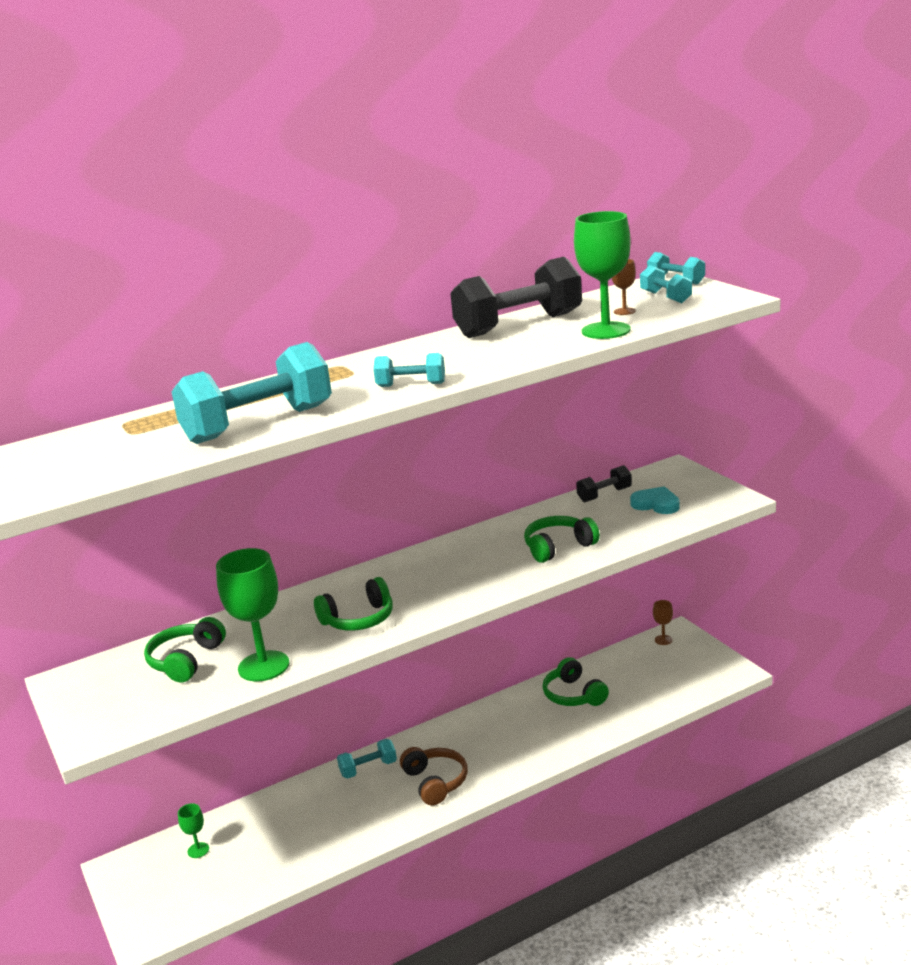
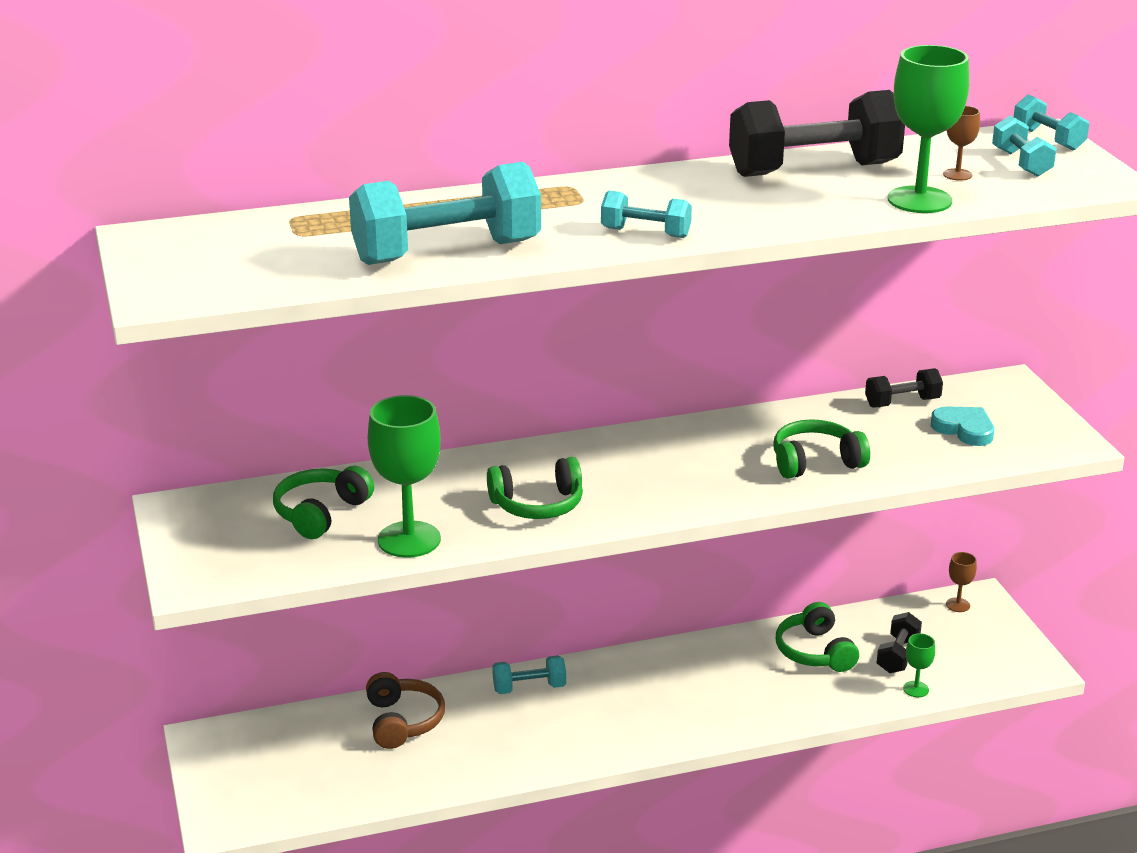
camera: 10 degrees right, 5 degrees up
green goblet [178,803,209,858] -> green goblet moved to [903,633,935,697]
brown headphones [400,747,468,805] -> brown headphones moved to [366,672,445,749]
none -> black dumbbell [877,612,922,673]

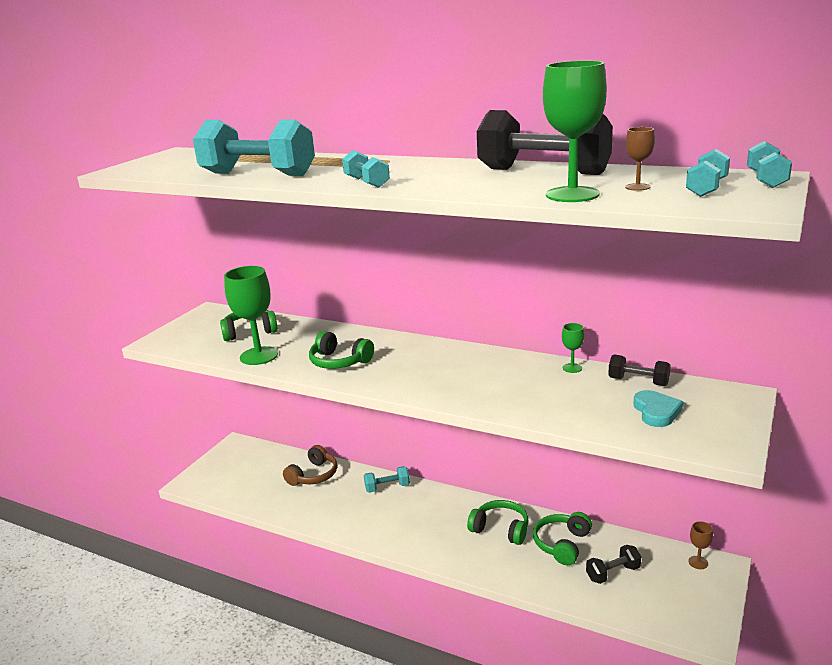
camera: 45 degrees right, 5 degrees down
turquoise dumbbell [492,655,566,694] -> turquoise dumbbell turned 45 degrees counterclockwise [364,466,410,493]
green headphones [773,419,870,479] -> green headphones moved to [467,500,529,545]
green goblet [903,633,935,697] -> green goblet moved to [562,323,584,373]

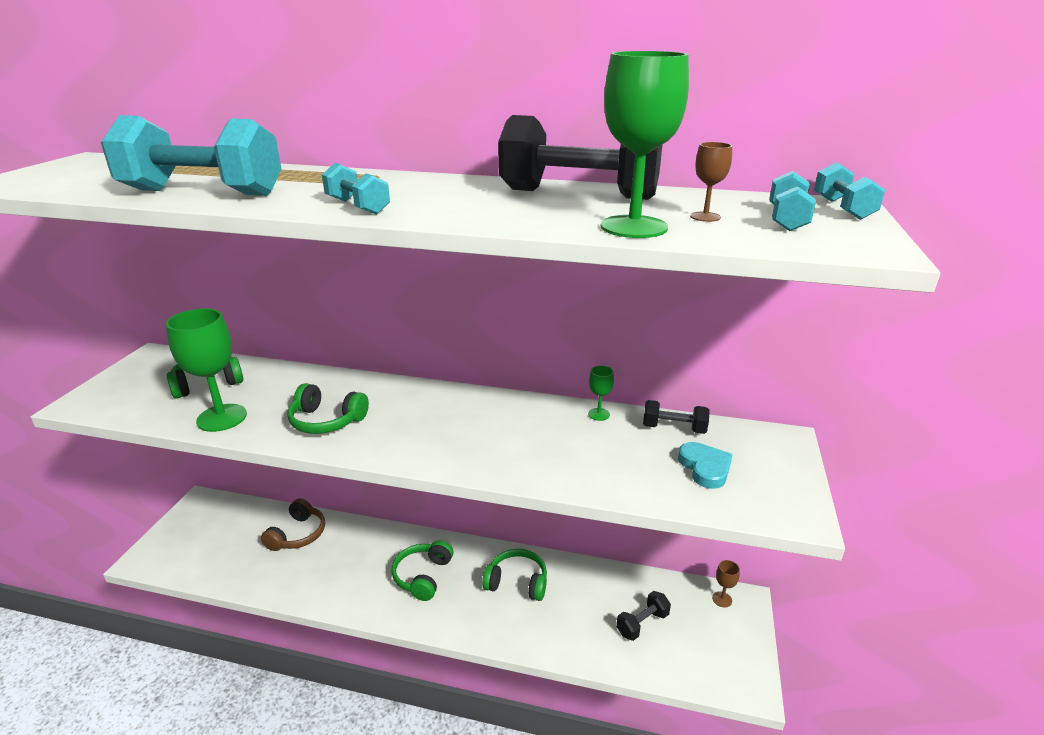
camera: 15 degrees left, 5 degrees up
turquoise dumbbell [364,466,410,493] -> none
green headphones [533,512,592,565] -> green headphones moved to [391,540,453,601]

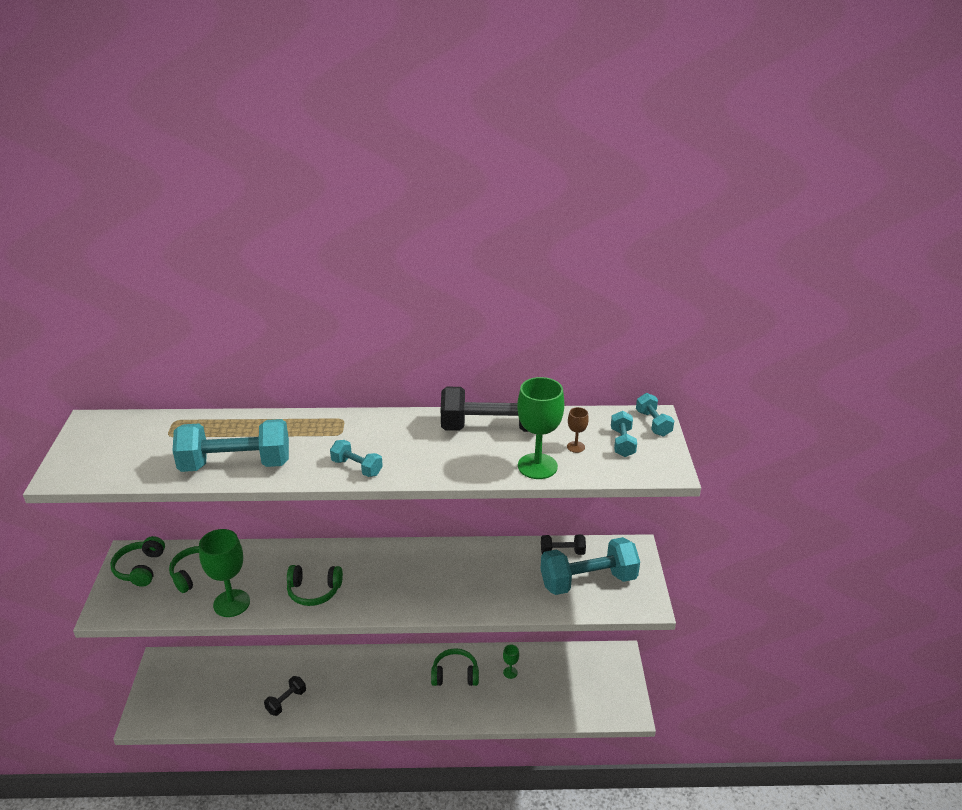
camera: 15 degrees left, 5 degrees up
brown headphones [261,498,325,551] -> none
green headphones [391,540,453,601] -> green headphones moved to [110,536,165,587]
green goblet [588,365,614,421] -> green goblet moved to [503,645,519,679]
black dumbbell [616,591,671,641] -> black dumbbell moved to [264,676,306,716]
turquoise heart [678,442,733,489] -> turquoise dumbbell [541,537,640,595]
brown goblet [712,560,740,608] -> none

